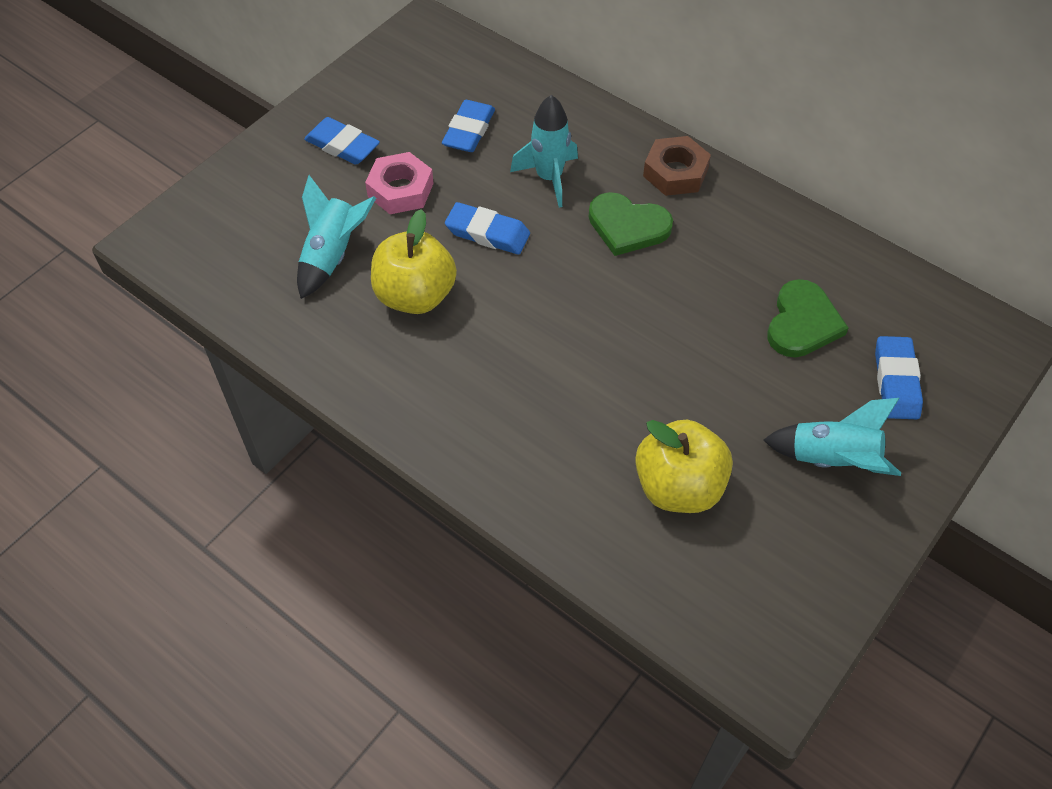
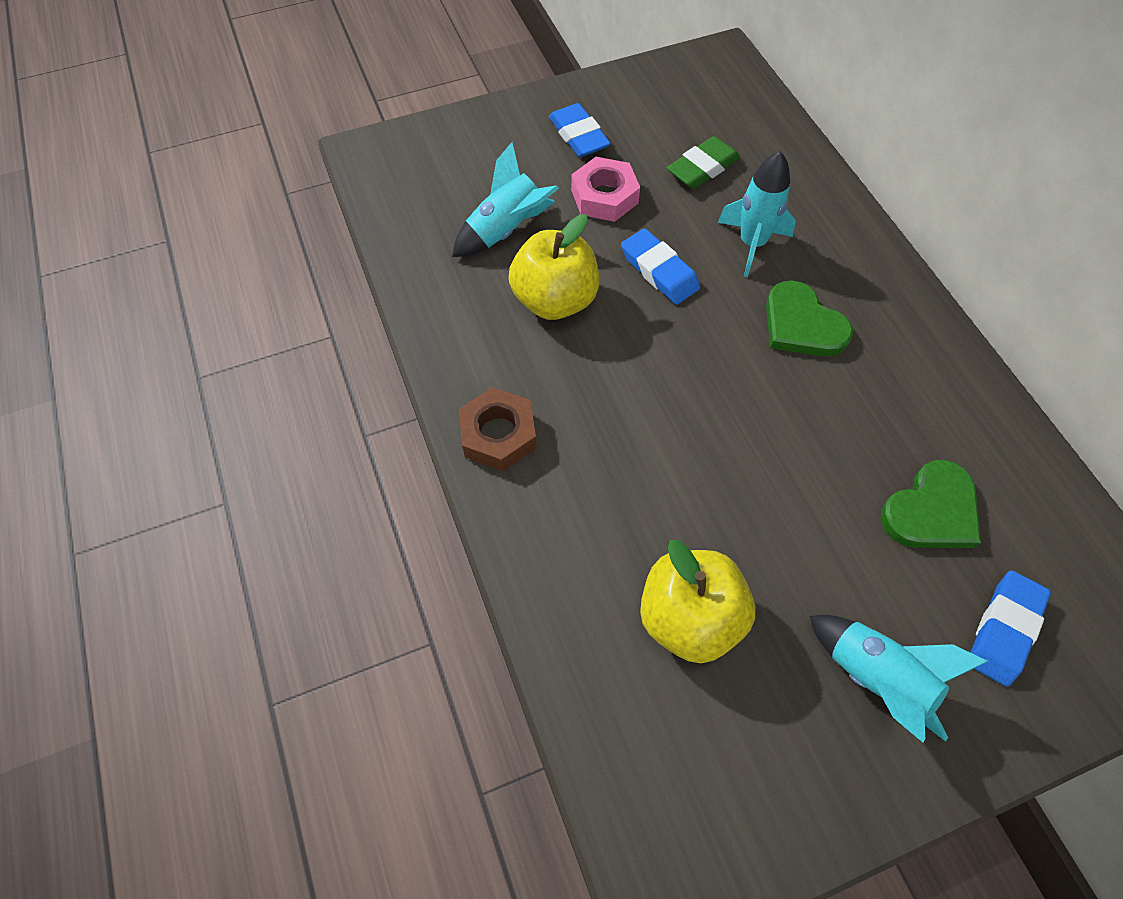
camera: 30 degrees right, 5 degrees up
blue eraser [442,100,495,152] -> green eraser [667,136,740,189]
brown nut [643,136,711,196] -> brown nut moved to [459,387,537,471]

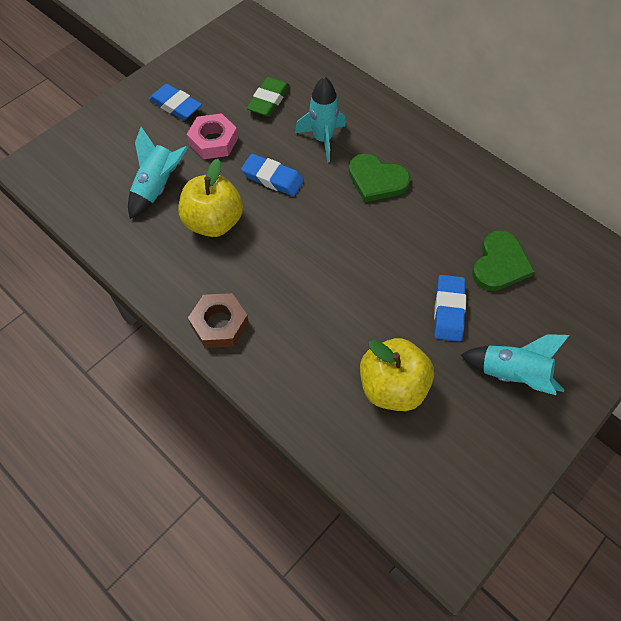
camera: 25 degrees left, 0 degrees up
blue eraser [970,570,1051,686] -> blue eraser moved to [434,275,466,342]

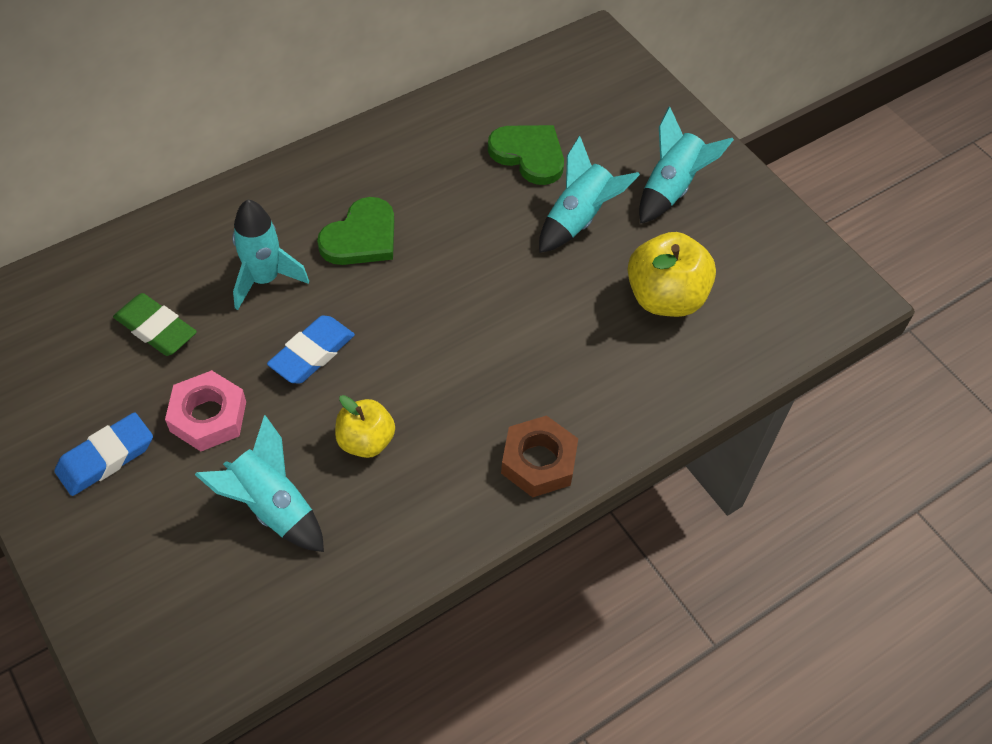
camera: 80 degrees left, 5 degrees down
yellow apple [179,159,243,237] -> yellow apple [335,395,395,458], size x0.63
blue eraser [434,275,466,342] -> turquoise rocket [539,136,640,253]

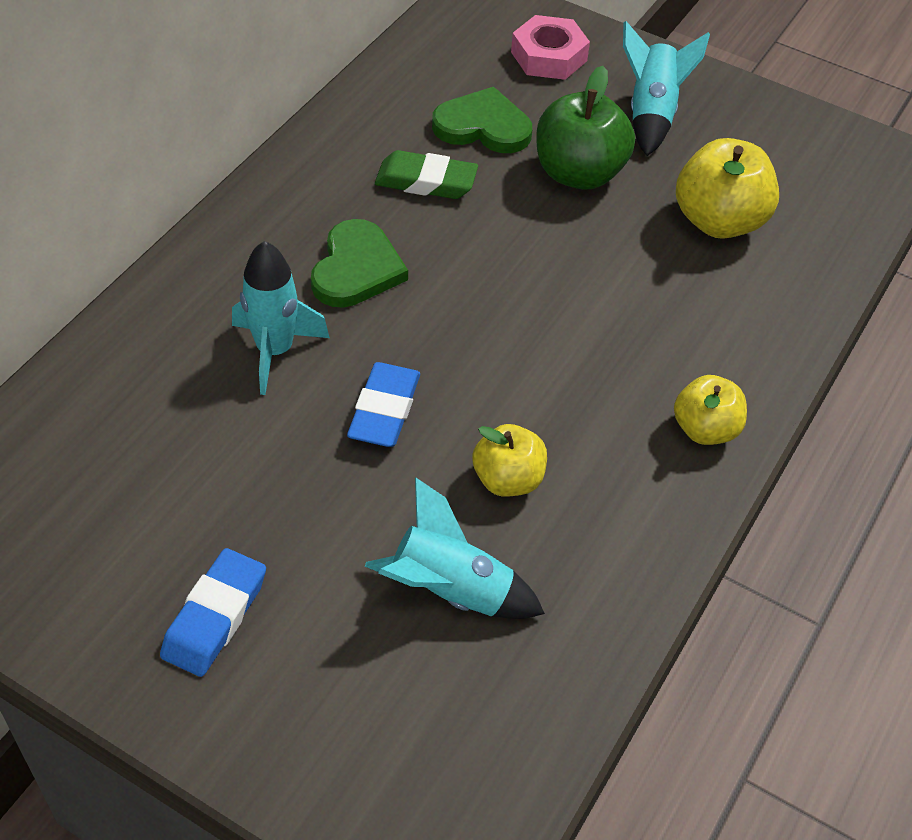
camera: 25 degrees left, 5 degrees down
green eraser [113,293,197,356] -> green eraser moved to [375,150,478,199]
pink nut [165,370,246,451] -> pink nut moved to [511,15,590,80]
brown nut [501,415,578,498] -> yellow apple [674,375,747,445]
turquoise rocket [539,136,640,253] -> green apple [536,66,635,190]

